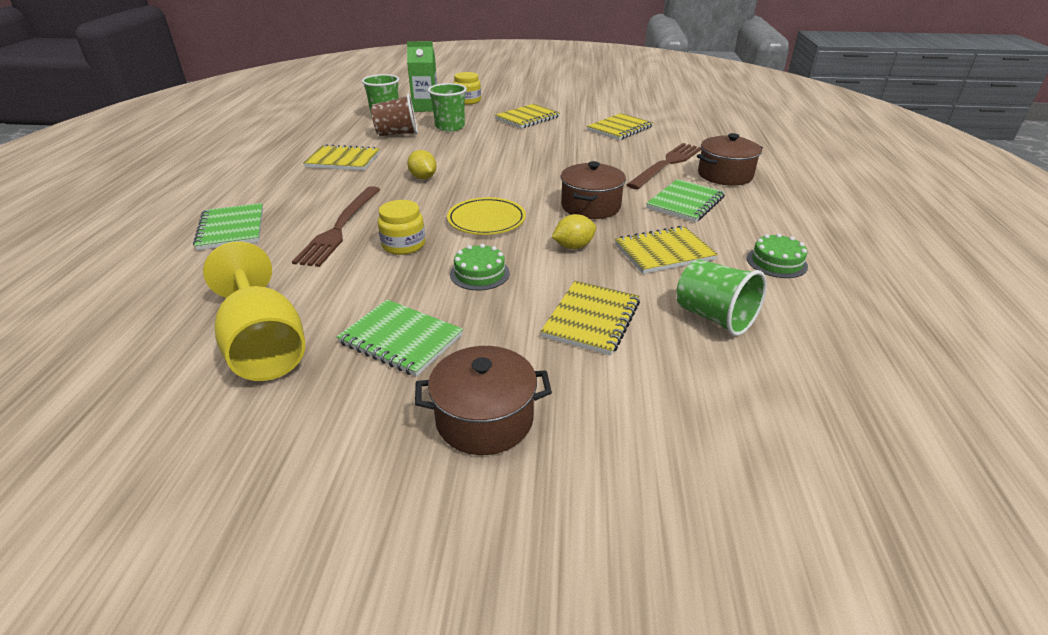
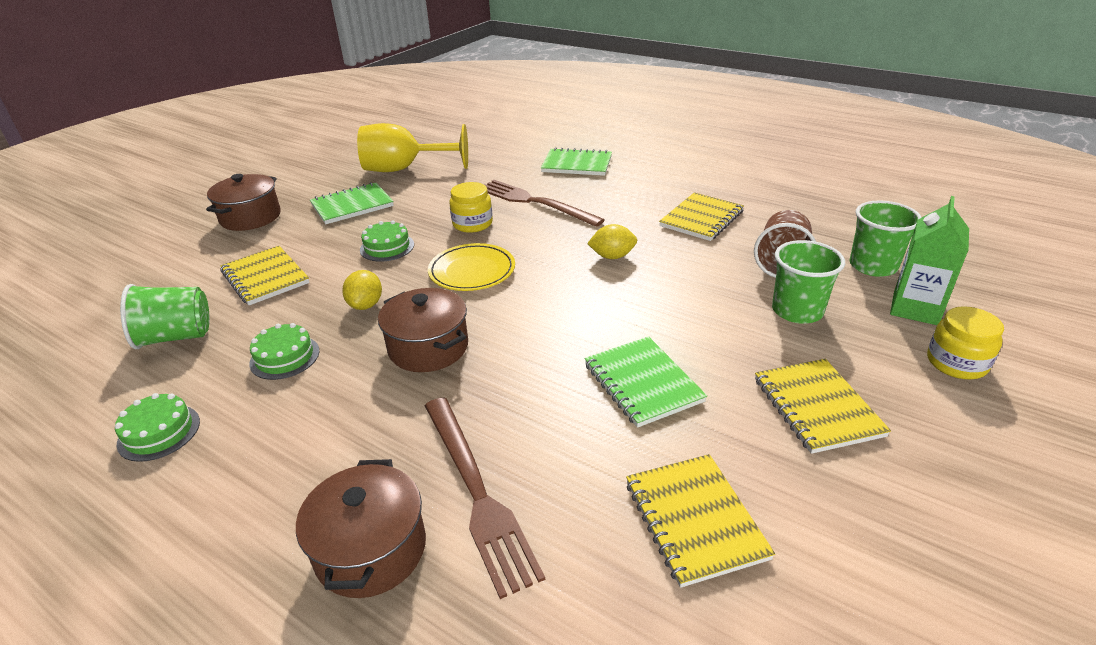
camera: 120 degrees right, 0 degrees up
yellow notebook [615,226,718,274] -> green cake [249,323,319,380]
green notebook [646,179,725,223] -> green notebook moved to [585,336,707,428]

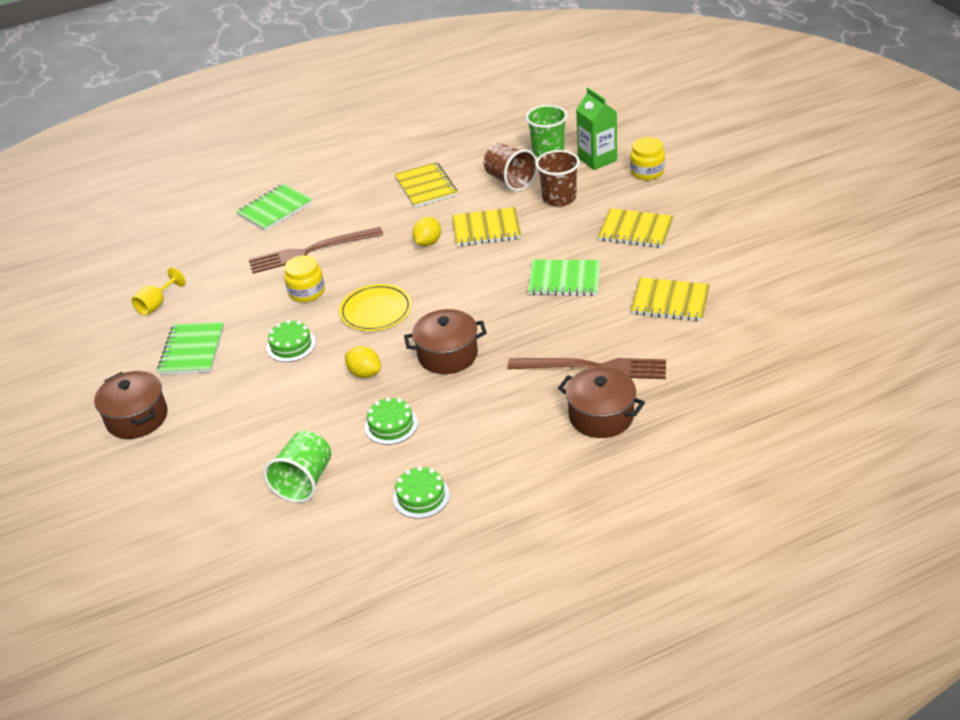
camera: 55 degrees left, 5 degrees up
yellow notebook [220,246,310,305] -> yellow notebook moved to [452,207,521,246]
yellow goblet [357,123,468,172] -> yellow goblet [131,267,186,316], size x0.50
green cup [772,240,845,324] -> brown cup [536,150,580,207]

